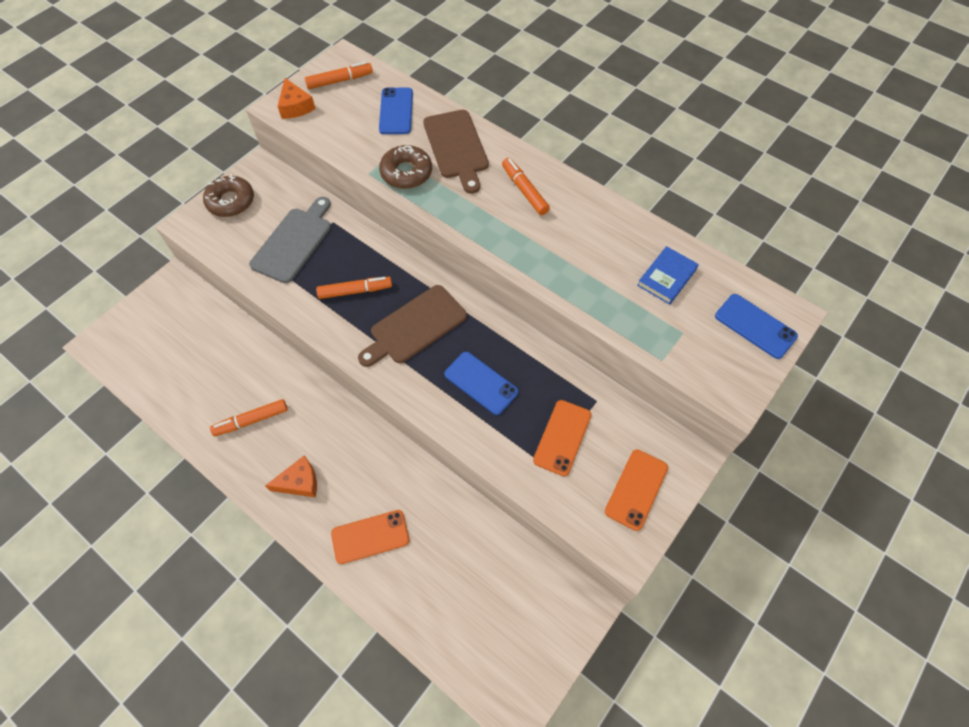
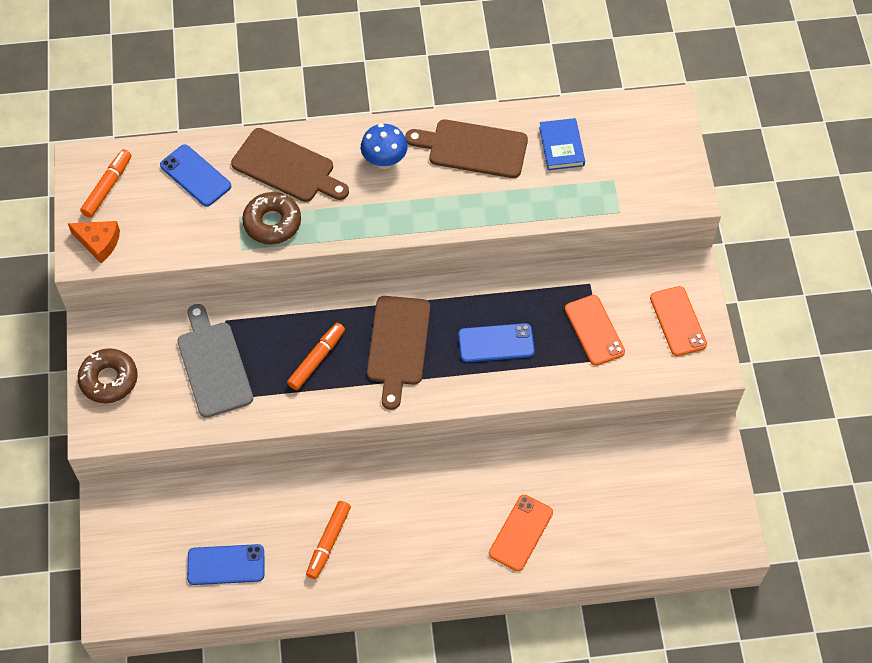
camera: 45 degrees left, 0 degrees up
orange cheese [265,455,317,497] -> none
orange marker [502,158,550,215] -> blue mushroom [361,124,408,169]
blue phone [715,294,798,359] -> blue phone moved to [187,544,264,585]
none -> brown cutting board [405,119,528,178]

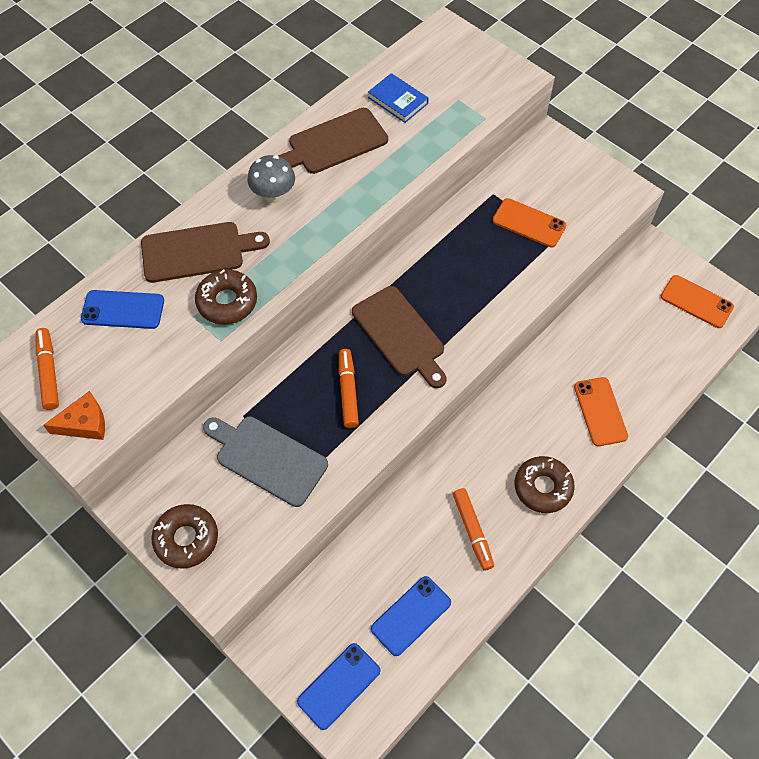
camera: 40 degrees left, 0 degrees up
blue mushroom [361,124,408,169] -> grey mushroom [247,155,295,203]
blue phone [458,323,535,362] -> blue phone moved to [297,643,380,730]
orange phone [650,286,707,356] -> orange phone moved to [661,275,734,328]
none -> brown donut [515,456,575,513]

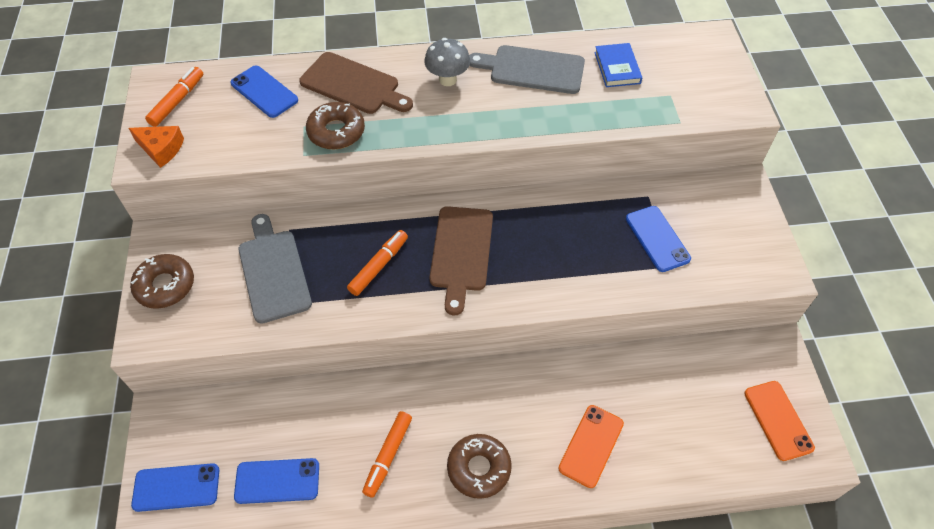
camera: 40 degrees right, 5 degrees down
brown cutting board [278,108,388,174] -> grey cutting board [469,45,585,94]
orange phone [493,198,566,247] -> blue phone [626,206,691,272]

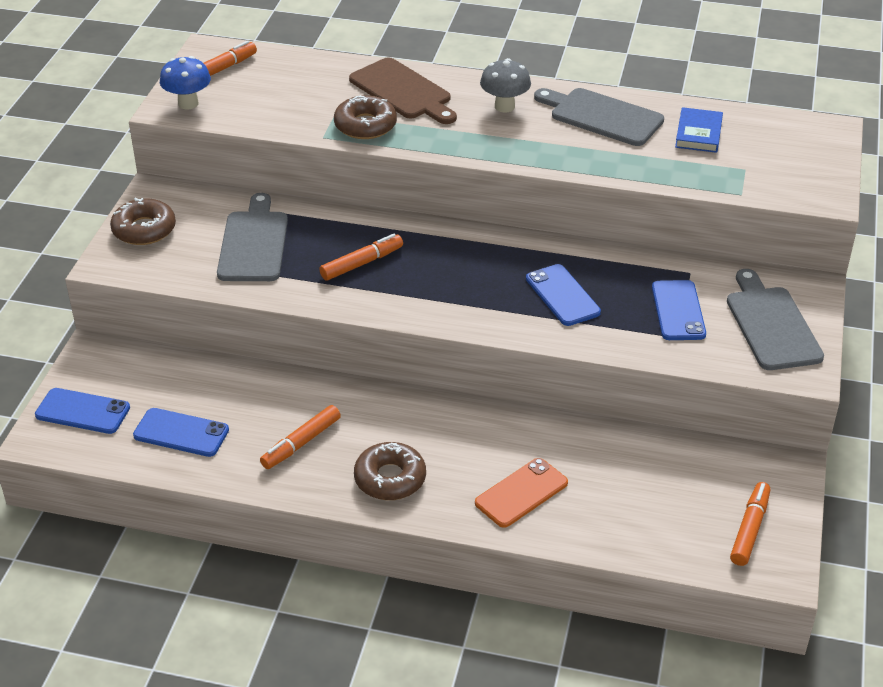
camera: 20 degrees right, 15 degrees down
orange cheese [129,126,184,168] -> blue mushroom [160,56,211,109]
blue phone [230,65,298,118] -> blue phone moved to [526,264,601,326]
brown cutting board [429,206,493,315] -> none
orange phone [744,381,815,461] -> orange marker [730,482,770,566]
none -> grey cutting board [727,269,824,370]

